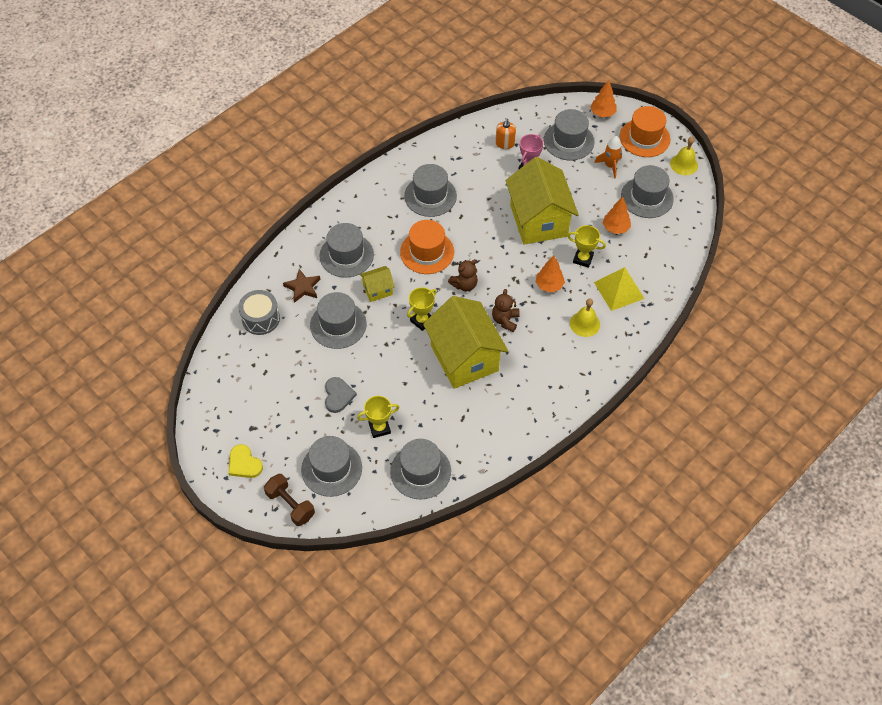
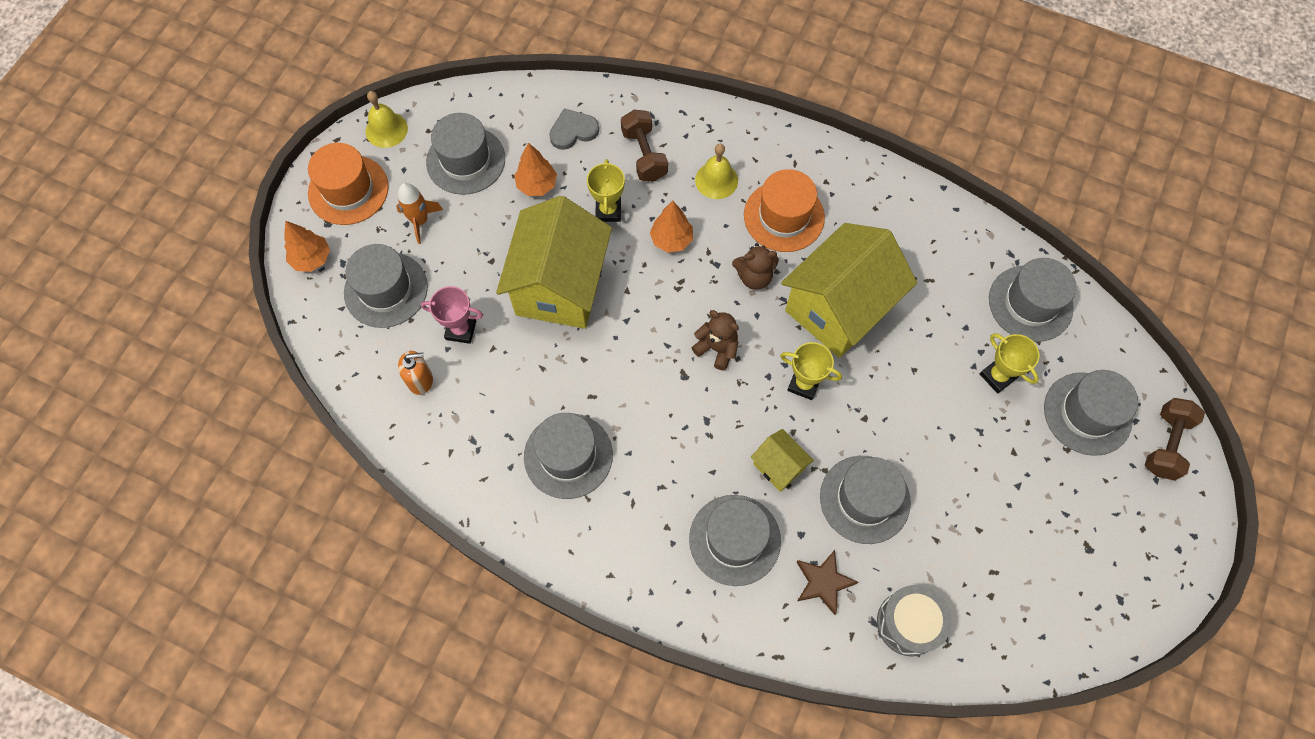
camera: 110 degrees left, 10 degrees up
yellow heart [228,444,263,478] -> none
grey heart [325,377,357,413] -> grey heart moved to [549,108,599,150]
orange hat [400,220,454,274] -> orange hat moved to [744,169,825,252]
yellow house [506,157,579,244] -> yellow house turned 45 degrees counterclockwise [496,196,612,329]
yellow pyramid [594,267,645,311] -> brown dumbbell [621,110,668,181]

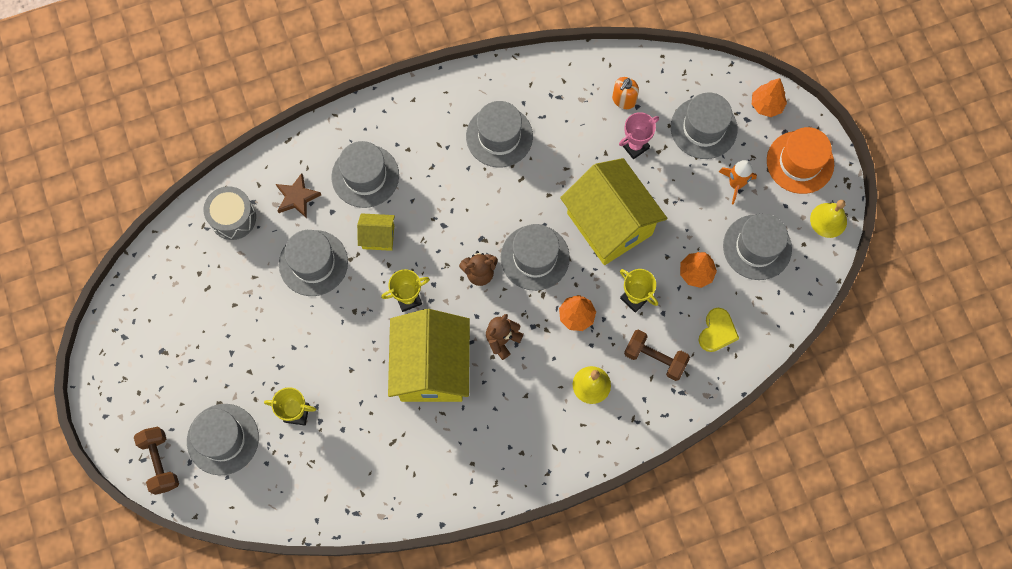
camera: 135 degrees right, 5 degrees up
grey heart [549,108,599,150] -> yellow heart [699,308,739,352]
orange hat [744,169,825,252] -> none
grey hat [989,258,1076,342] -> grey hat moved to [501,224,570,291]

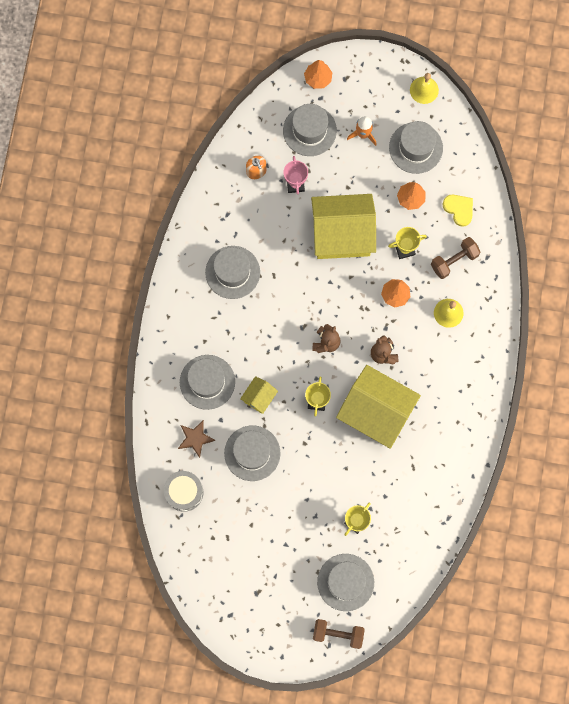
camera: 60 degrees left, 5 degrees up
grey hat [501,224,570,291] -> none
orange hat [767,127,834,194] -> none

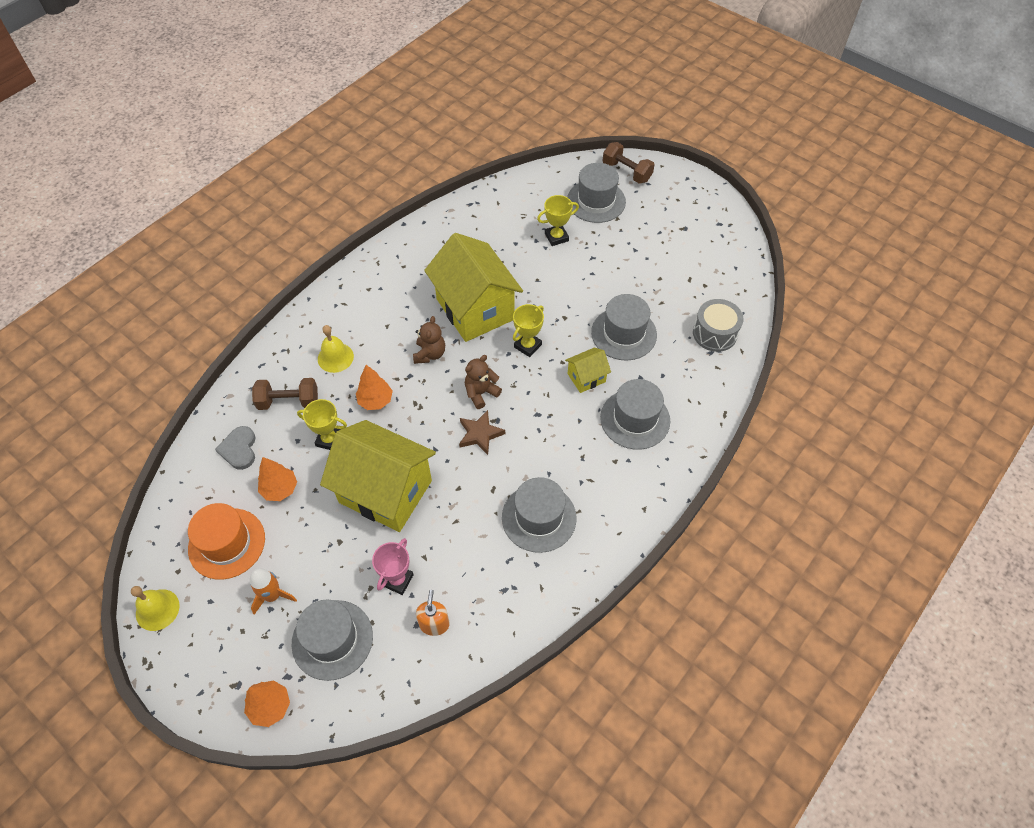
camera: 150 degrees left, 20 degrees down
brown star [178,420,215,458] -> brown star moved to [459,410,505,455]
grey hat [389,121,443,174] -> orange hat [188,503,265,580]
yellow heart [443,195,473,227] -> grey heart [215,426,256,470]

